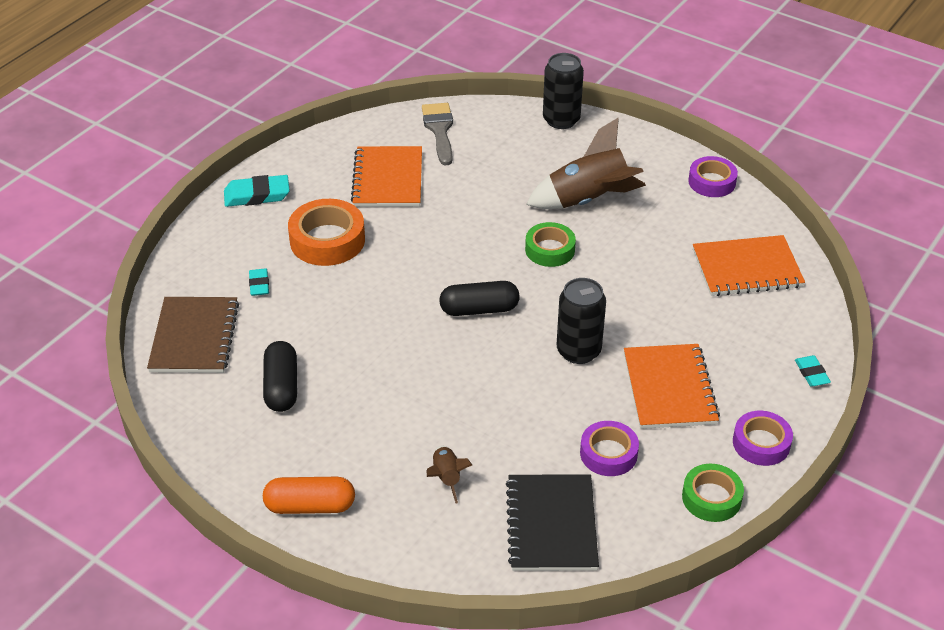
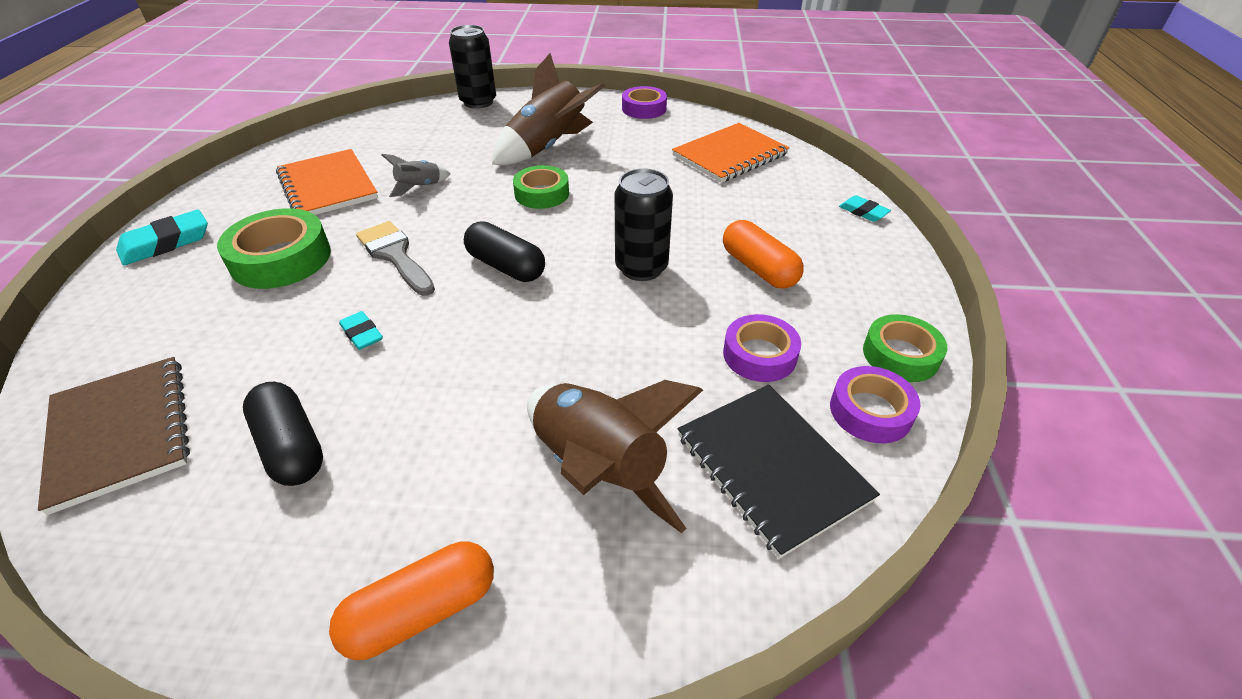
camera: 30 degrees left, 0 degrees up
turquoise eraser [249,268,269,296] -> turquoise eraser moved to [339,311,383,350]
orange tape [288,199,365,266] -> green tape [217,208,331,289]
grey brush [422,103,453,165] -> grey brush moved to [356,221,435,296]
brown rocket [427,446,472,503] -> brown rocket [527,380,703,533], size x2.05
black capsule [439,281,519,316] -> black capsule turned 75 degrees clockwise [464,221,545,282]
orange notebook [624,344,720,429] -> orange capsule [723,220,804,289]
purple tape [733,411,793,466] -> purple tape moved to [830,366,921,443]
none -> grey rocket [382,154,451,197]

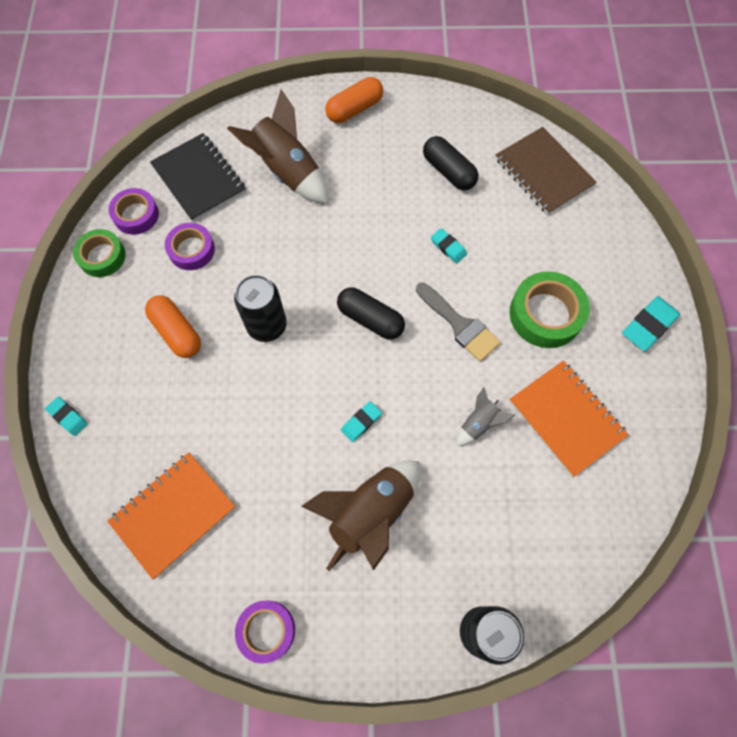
camera: 175 degrees right, 25 degrees up
green tape [513,165,569,209] -> turquoise eraser [341,401,382,442]

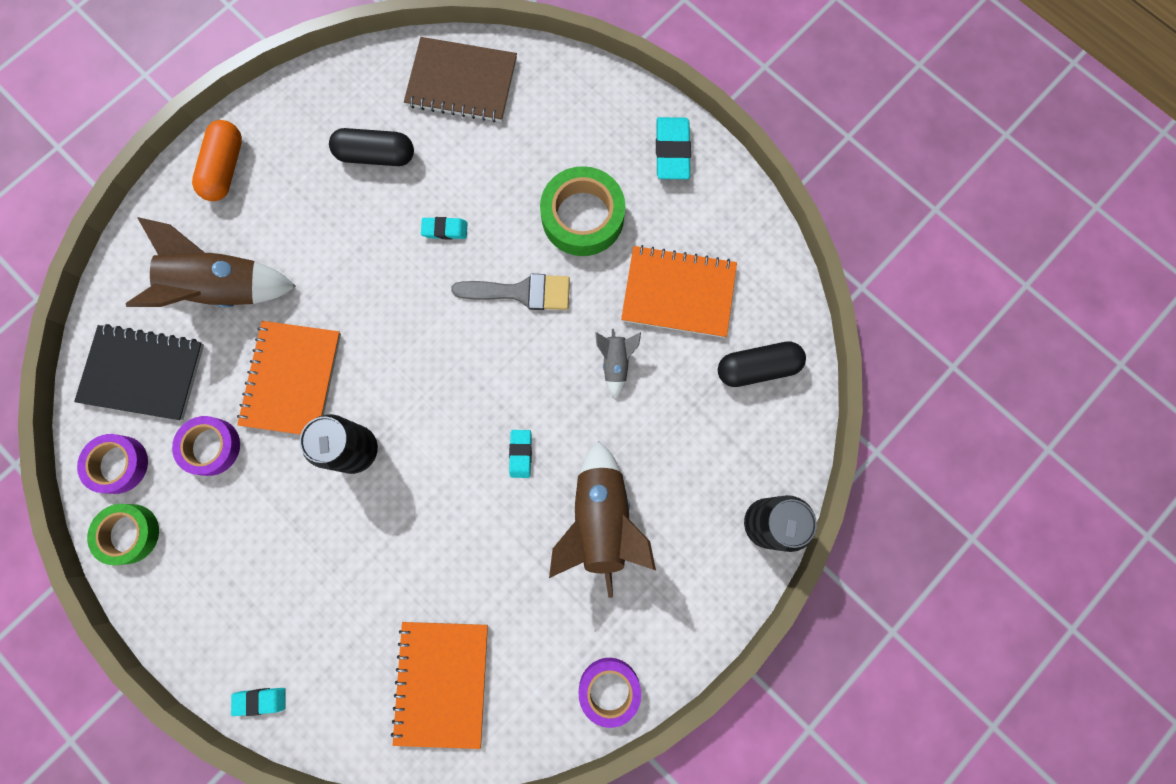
camera: 45 degrees left, 10 degrees up
orange capsule [145,295,201,358] -> none
black capsule [337,287,405,339] -> black capsule moved to [718,341,806,387]
none -> orange notebook [237,321,341,435]

